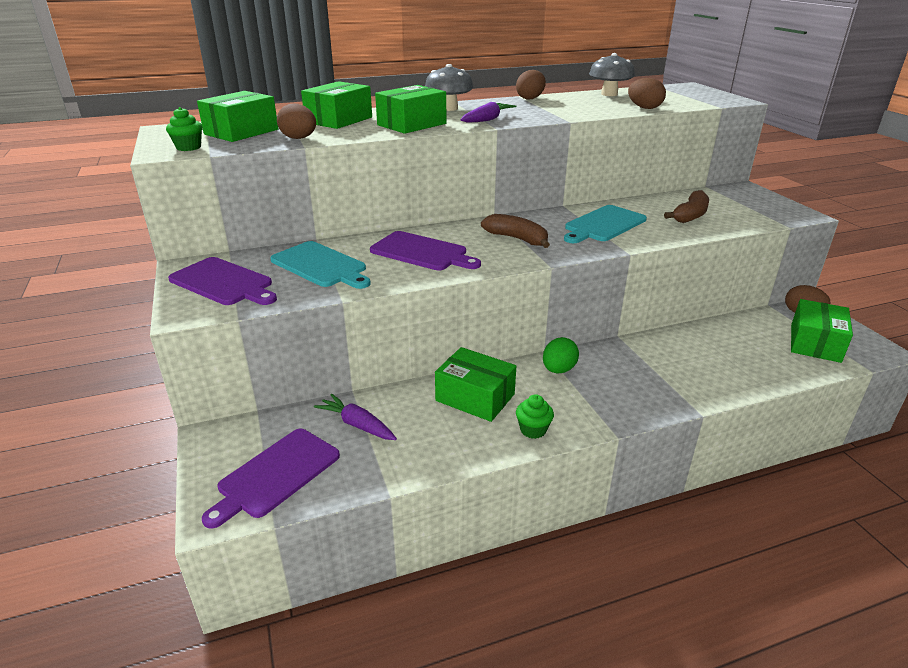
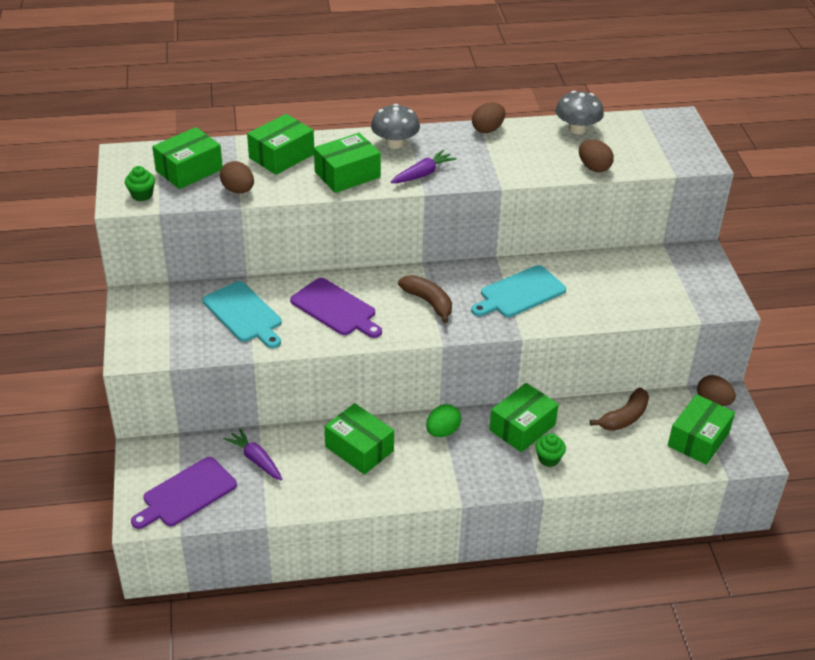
camera: 10 degrees right, 10 degrees up
purple cutting board [168,257,277,305] -> none
green cupcake [516,394,554,439] -> green cupcake moved to [535,433,566,467]
brown banana [664,190,709,223] -> brown banana moved to [590,388,649,431]
none -> green box [489,383,559,452]

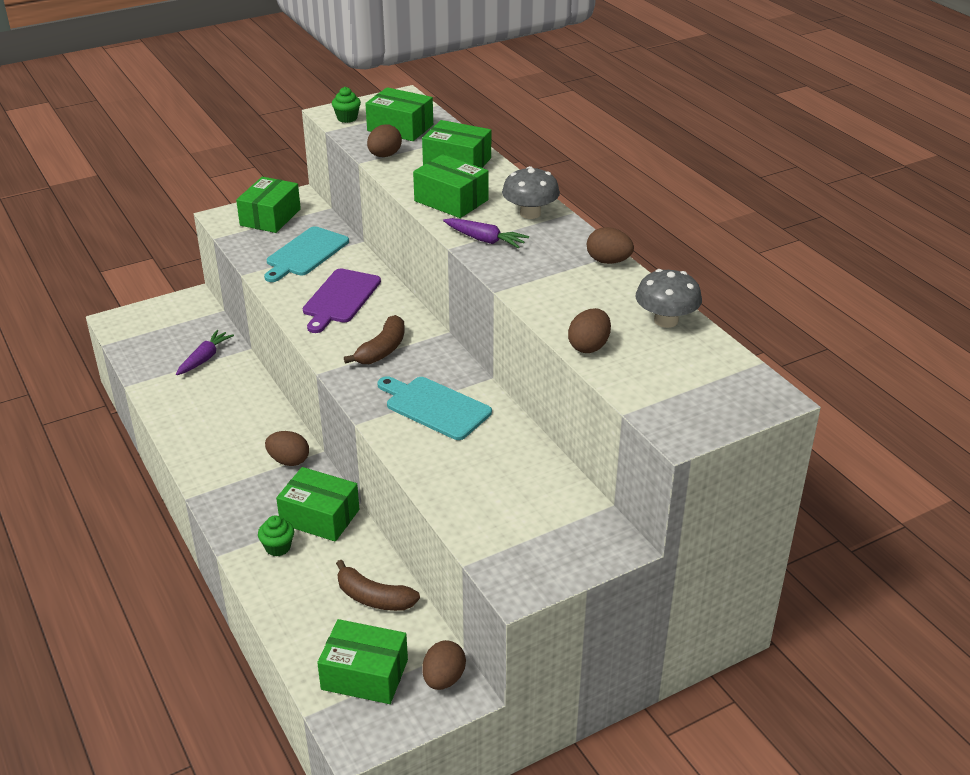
camera: 70 degrees right, 5 degrees down
purple cutting board [131,457,237,529] -> none
green box [325,403,394,475] -> green box moved to [236,177,301,233]
green egg [426,404,461,437] -> brown egg [265,431,309,466]

